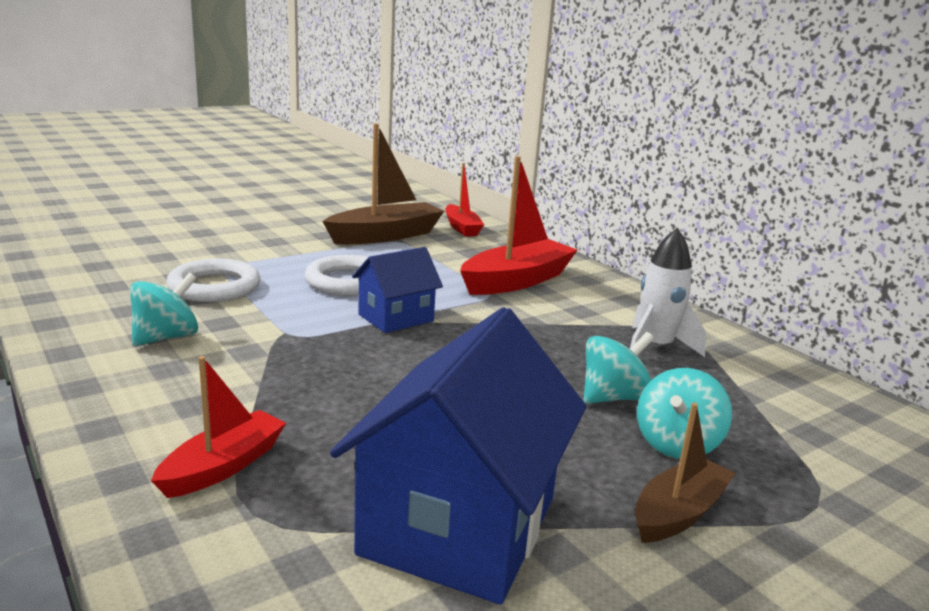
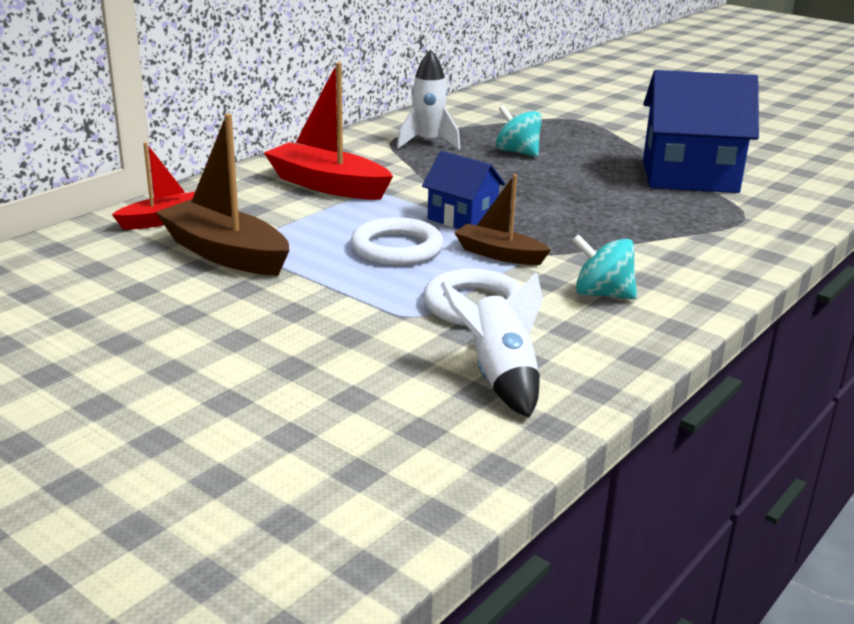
camera: 105 degrees left, 5 degrees up
red boat [151,356,286,498] -> none
brown boat [635,403,736,543] -> brown boat moved to [455,174,551,265]
turquoise spinning top [637,368,732,459] -> none
none -> white rocket [440,273,543,418]

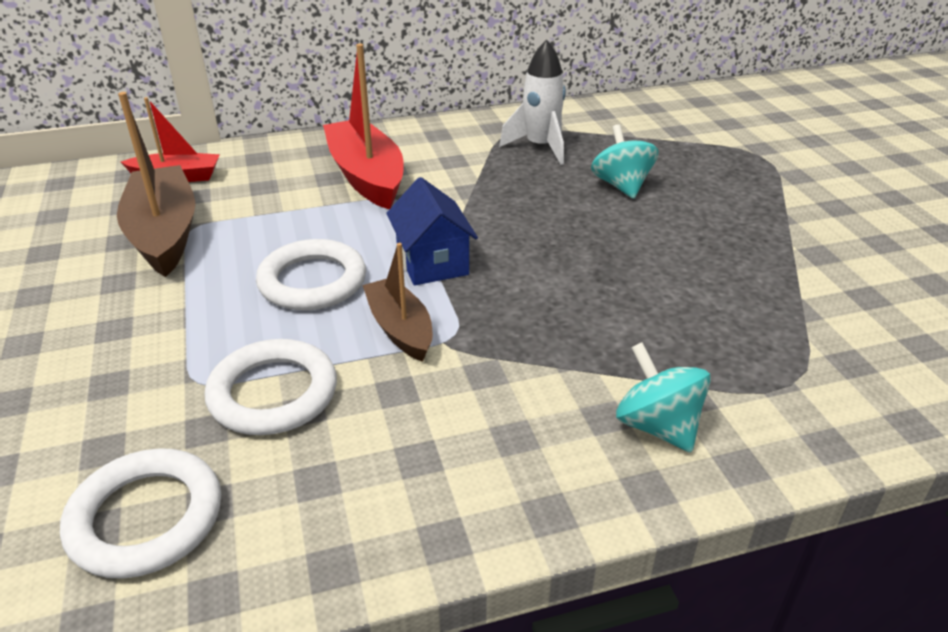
camera: 35 degrees right, 10 degrees up
white rocket [440,273,543,418] -> white ring [60,448,221,579]
turquoise spinning top [572,234,637,299] -> turquoise spinning top moved to [616,342,711,452]
blue house [643,70,759,193] -> none

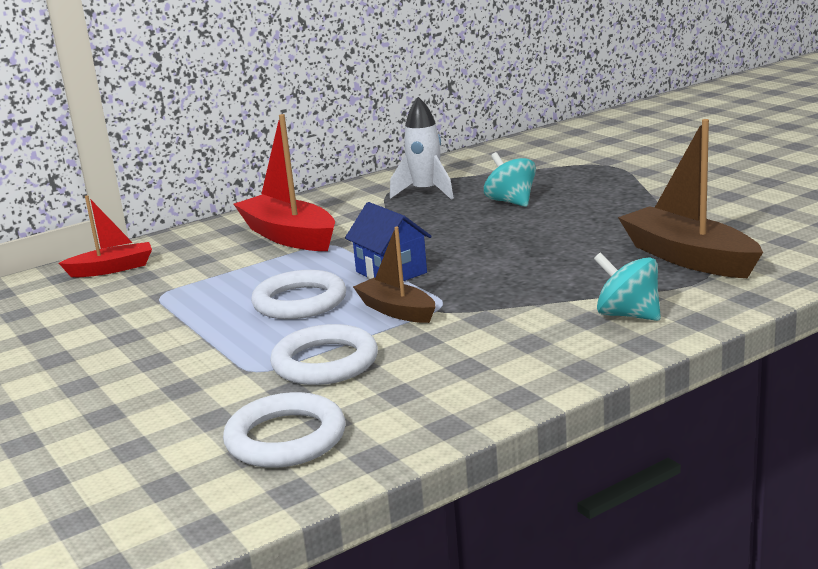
camera: 15 degrees left, 15 degrees down
brown boat [117,92,196,277] -> brown boat moved to [618,119,763,278]

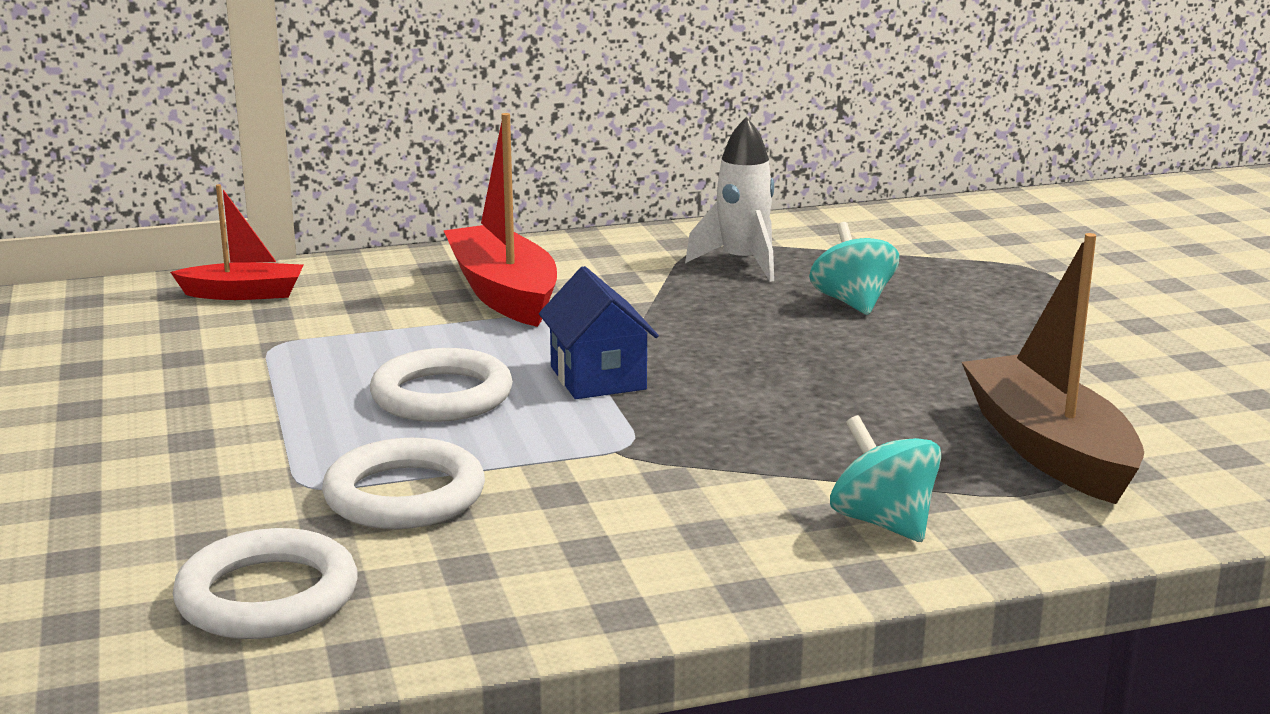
camera: 15 degrees right, 0 degrees up
brown boat [353,226,435,323] -> none

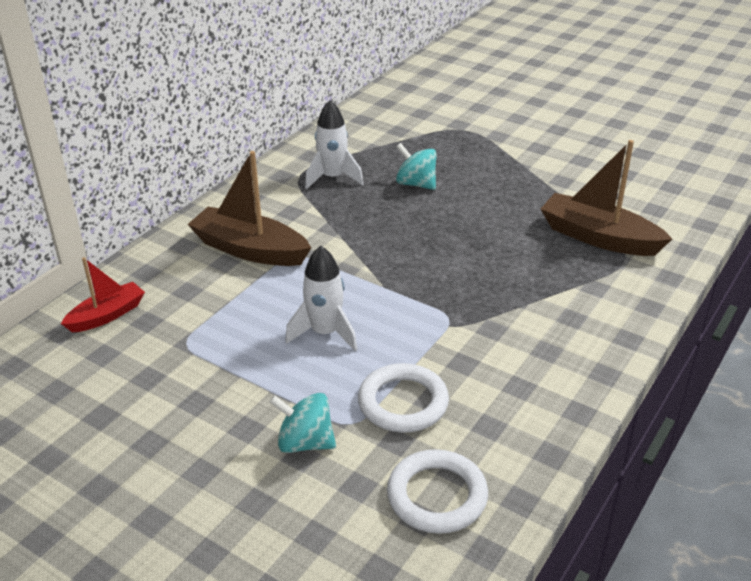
camera: 40 degrees left, 15 degrees up
white ring [370,348,513,422] -> white rocket [285,246,358,351]
red boat [443,113,557,327] -> brown boat [187,151,311,266]
blue house [539,266,659,399] -> none
turquoise spinning top [830,415,941,542] -> turquoise spinning top moved to [269,393,336,453]

